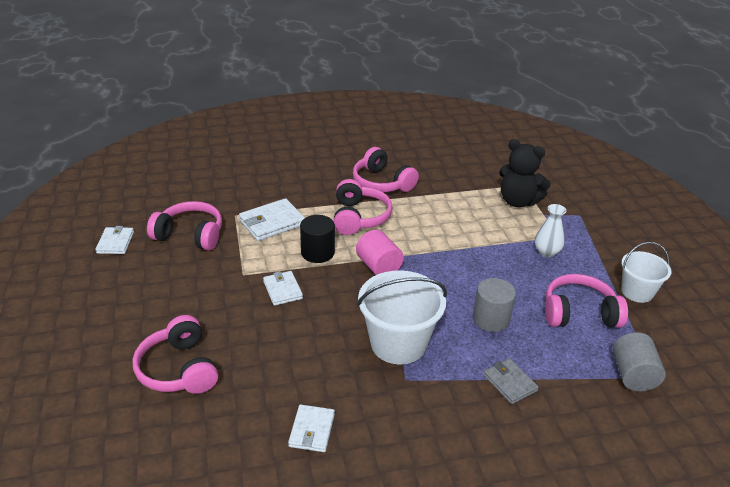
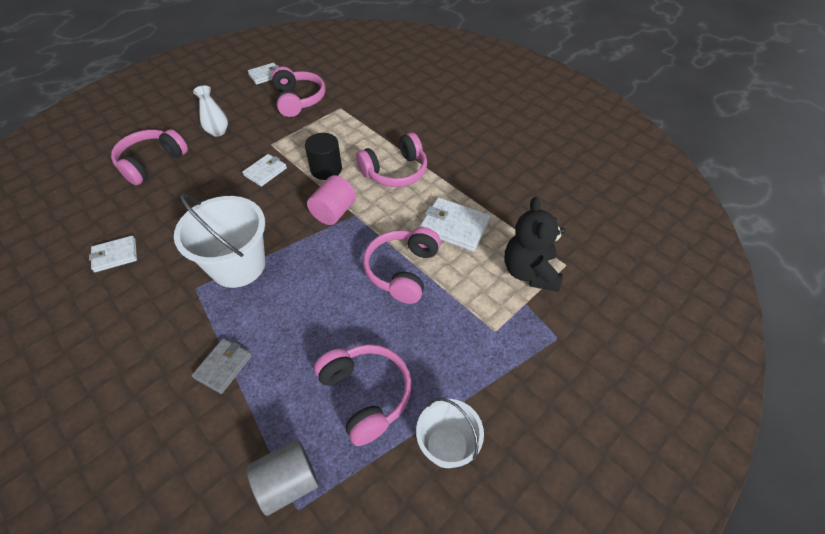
camera: 60 degrees right, 15 degrees up
white wallet [239,198,305,241] -> white wallet moved to [419,197,491,251]
pink headphones [353,147,419,192] -> pink headphones moved to [363,227,441,304]
grey cylinder [473,278,516,332] -> none
white vase [535,204,567,257] -> white vase moved to [193,85,228,137]

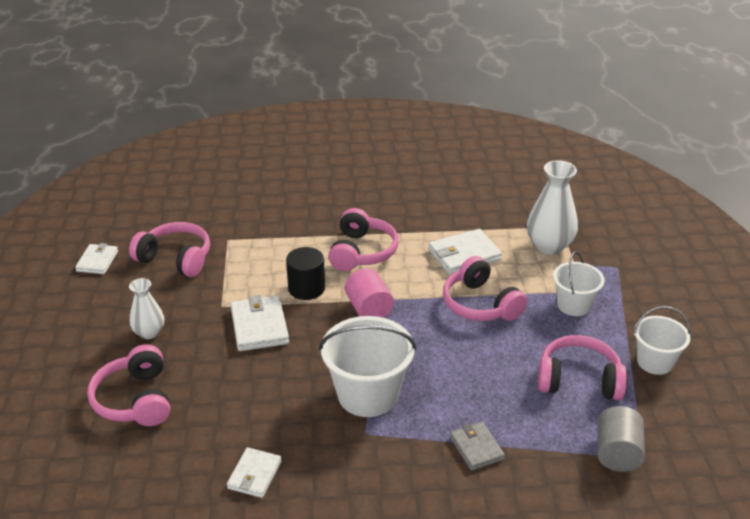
camera: 50 degrees left, 15 degrees down
white wallet [242,154,287,187] -> white wallet [230,295,289,351], size x1.55
black teddy bear [505,197,565,292] -> white vase [527,160,578,255]
none -> white bucket [553,251,605,316]

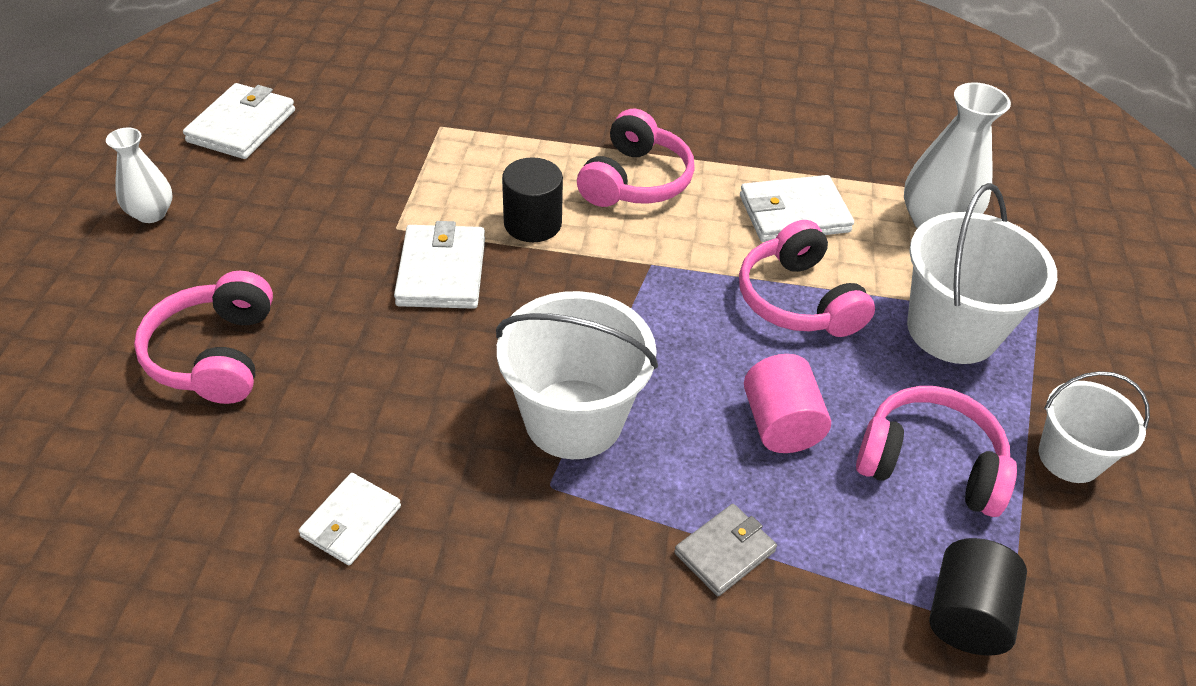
camera: 10 degrees right, 10 degrees up
white wallet [75,243,118,274] -> white wallet [183,83,295,159], size x1.55
pink headphones [129,222,210,277] -> none
white vase [129,278,164,339] -> white vase moved to [106,128,172,223]
pink cylinder [345,268,394,318] -> pink cylinder moved to [744,354,831,453]
grey wallet [450,422,505,471] -> grey wallet turned 60 degrees clockwise [674,504,777,596]
white bucket [553,251,605,316] -> white bucket [907,183,1057,364], size x1.63
grey cylinder [597,406,645,472] -> black cylinder [929,538,1027,656]

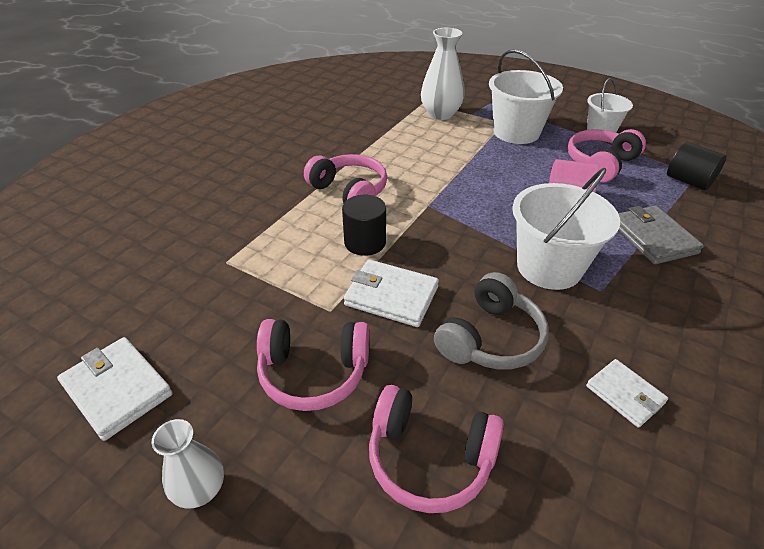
camera: 65 degrees left, 5 degrees down
grey wallet [674,504,777,596] -> grey wallet [618,206,704,264], size x1.55
pink headphones [739,220,875,337] -> pink headphones moved to [257,319,369,411]
white wallet [740,175,854,242] -> none
none -> grey headphones [434,272,549,370]

